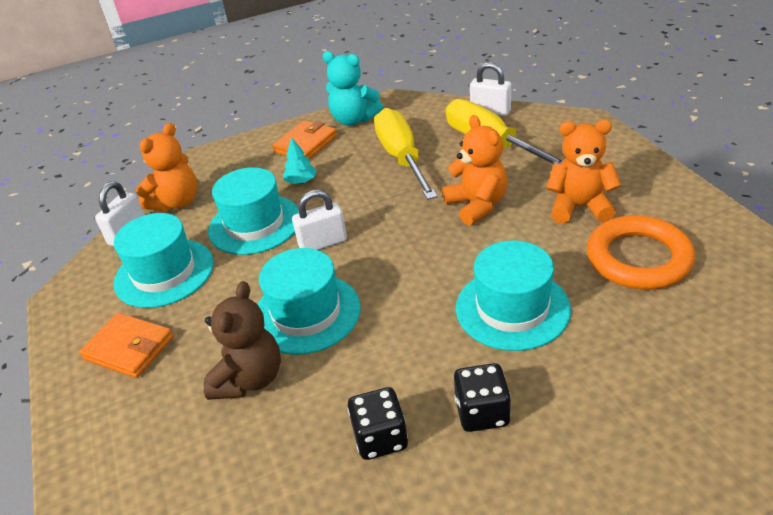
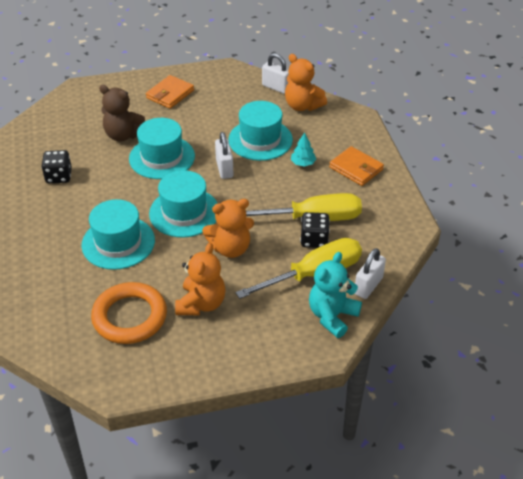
camera: 95 degrees right, 5 degrees up
turquoise hat [114,213,214,308] -> turquoise hat moved to [149,170,218,237]
turquoise teddy bear [323,51,383,126] -> turquoise teddy bear moved to [309,252,362,338]
black dice [454,363,511,432] -> black dice moved to [300,212,330,248]

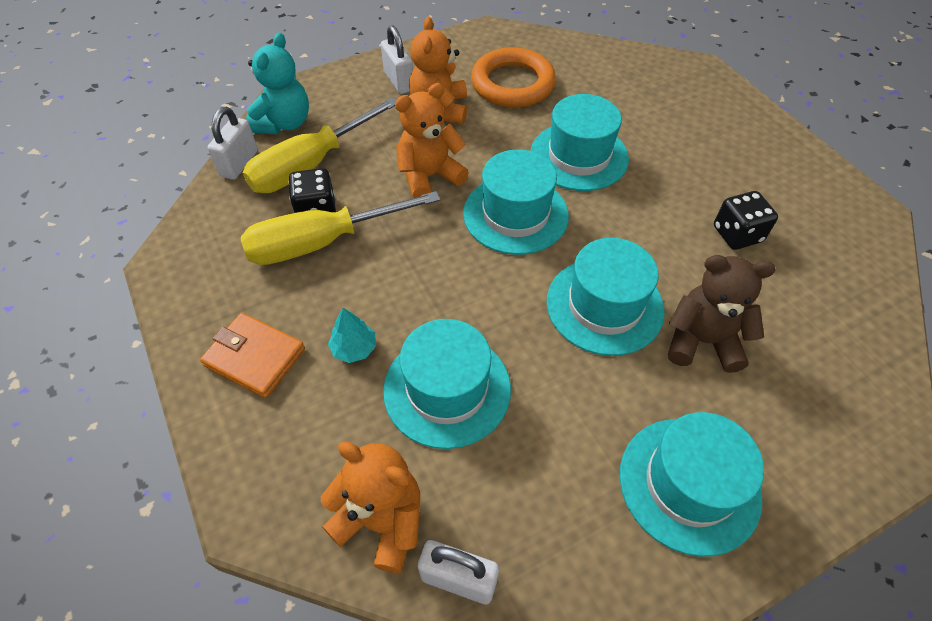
camera: 165 degrees right, 10 degrees up
orange wallet [146,75,194,109] -> turquoise hat [620,412,764,557]
white padlock [215,132,233,179] -> white padlock moved to [381,25,413,94]

